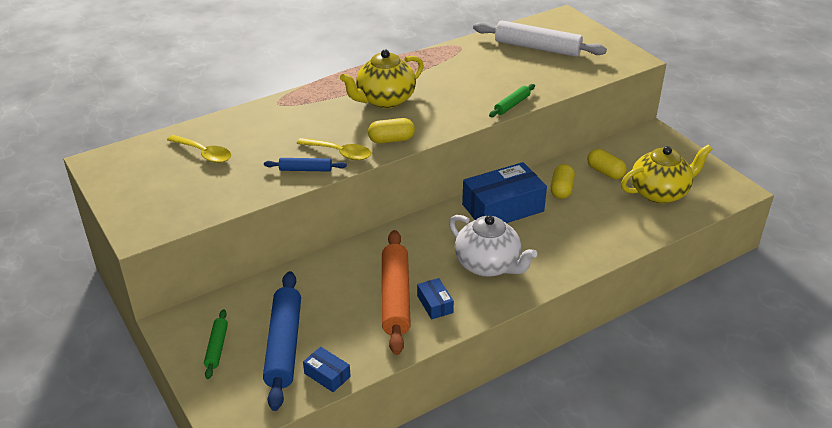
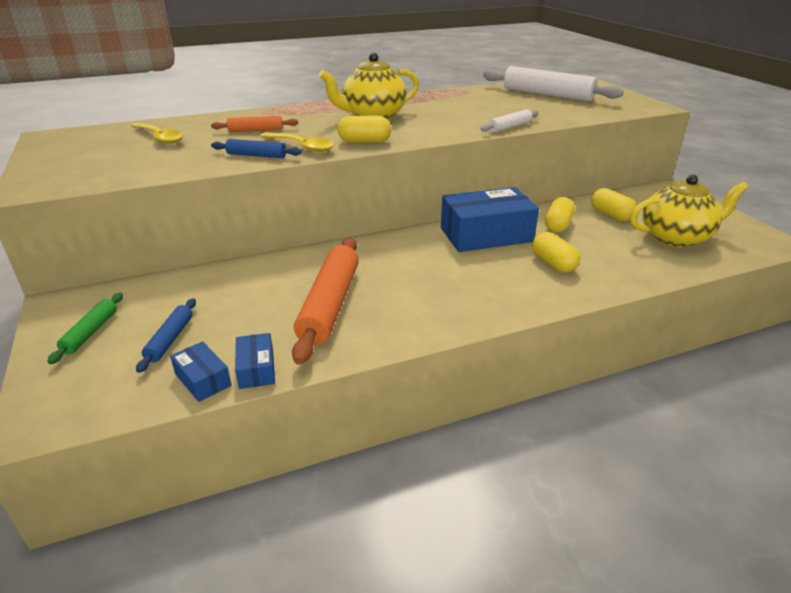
camera: 10 degrees right, 5 degrees down
blue rolling pin [263,271,301,411] -> blue rolling pin [136,298,196,373], size x0.50
blue box [417,278,454,320] -> blue box moved to [235,333,275,389]
white teapot [449,215,537,277] -> none
green rolling pin [489,84,535,117] -> white rolling pin [480,109,539,133]
none -> orange rolling pin [211,116,298,132]
none -> yellow capsule [532,232,580,273]

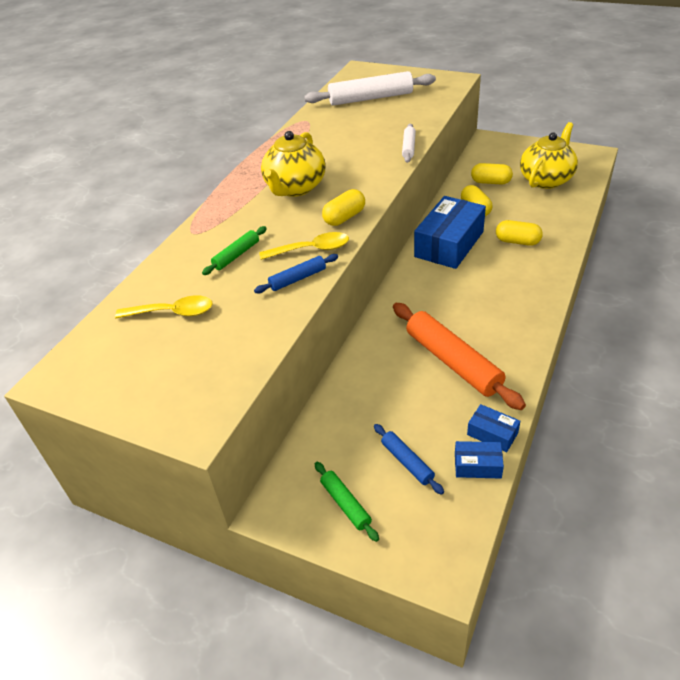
camera: 40 degrees left, 10 degrees up
orange rolling pin [211,116,298,132] -> green rolling pin [202,226,267,275]

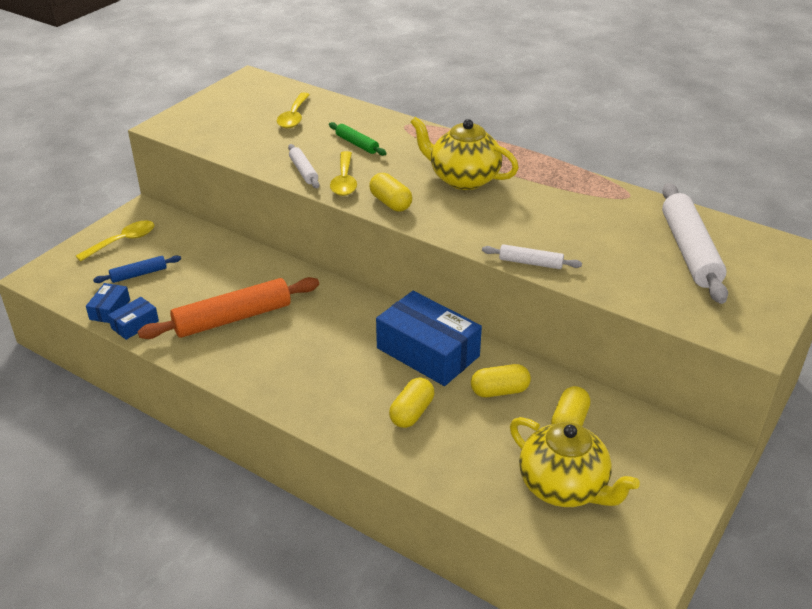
camera: 95 degrees right, 5 degrees down
blue rolling pin [254,254,338,293] -> white rolling pin [288,144,319,188]
green rolling pin [315,462,379,542] -> yellow spoon [76,221,154,261]

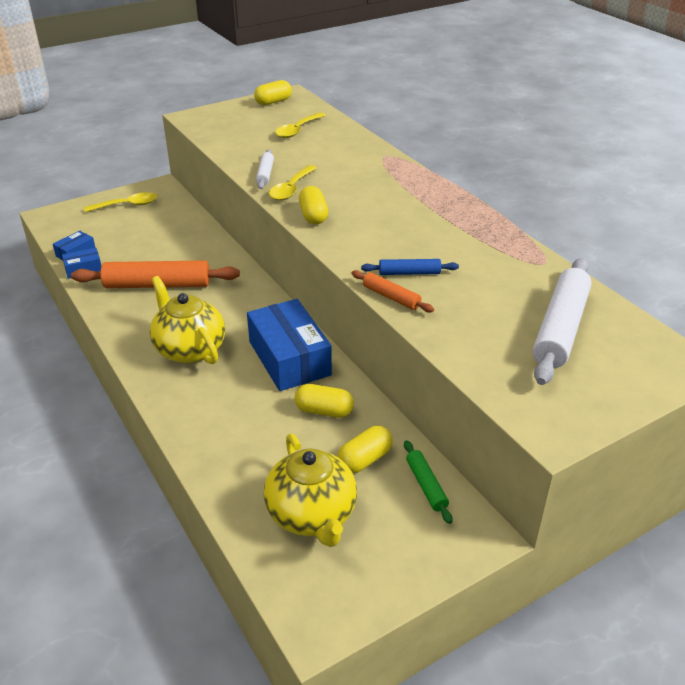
camera: 25 degrees right, 0 degrees up
blue rolling pin [93,255,181,283] -> blue rolling pin moved to [361,259,459,275]
green rolling pin [329,122,387,156] -> green rolling pin moved to [404,440,453,524]
yellow capsule [389,377,434,428] -> yellow capsule moved to [254,80,292,105]
yellow teapot [411,117,519,190] -> yellow teapot moved to [150,276,225,364]
white rolling pin [482,244,582,269] -> orange rolling pin [352,270,434,313]

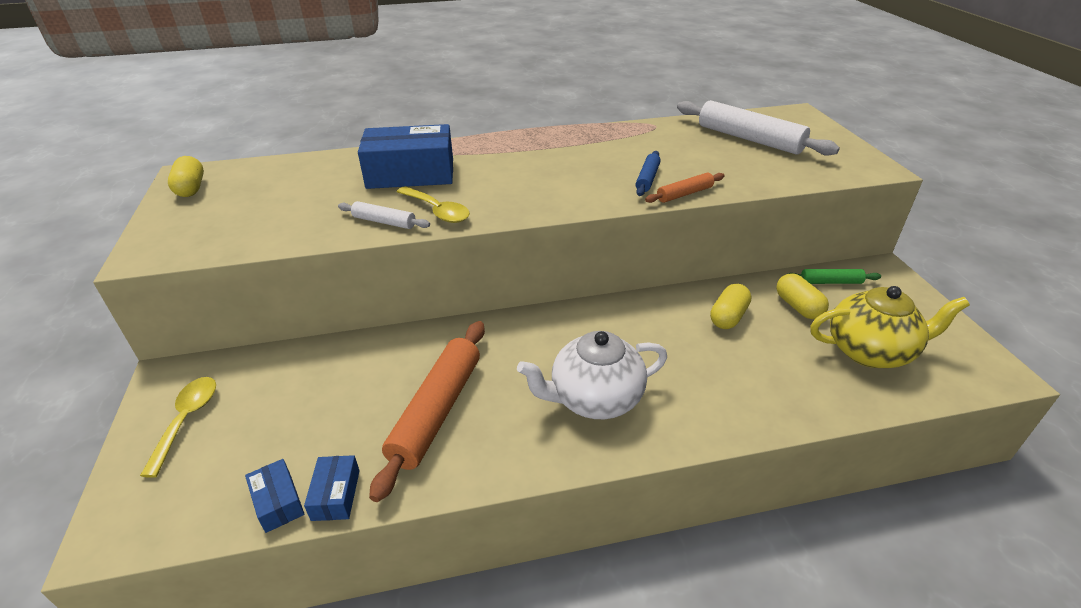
camera: 70 degrees left, 0 degrees up
yellow teapot [150,276,225,364] -> white teapot [517,331,667,419]
blue box [247,299,332,391] -> blue box moved to [358,124,453,189]
yellow spoon [275,112,326,138] -> none
yellow capsule [299,186,328,224] -> none

